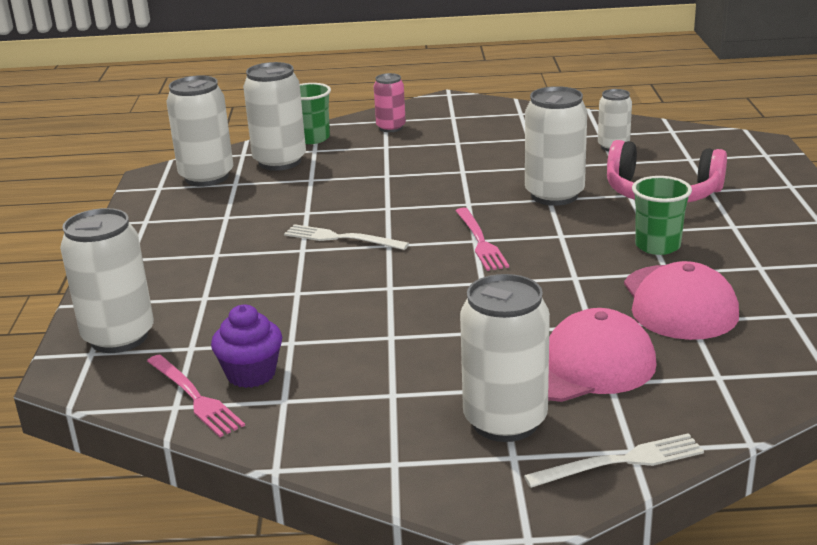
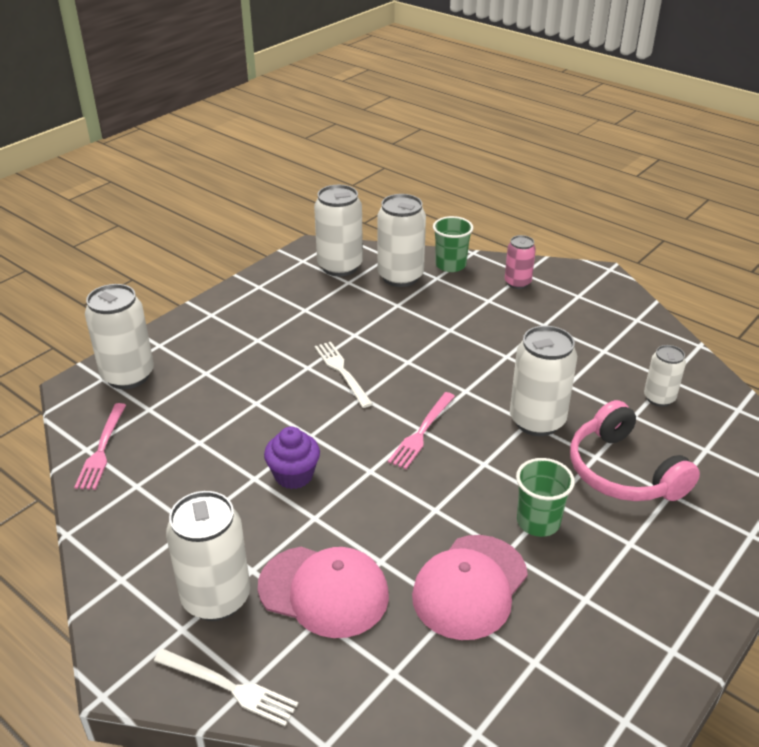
camera: 40 degrees right, 10 degrees up
purple cupcake [211,305,282,388] -> purple cupcake moved to [264,427,320,489]

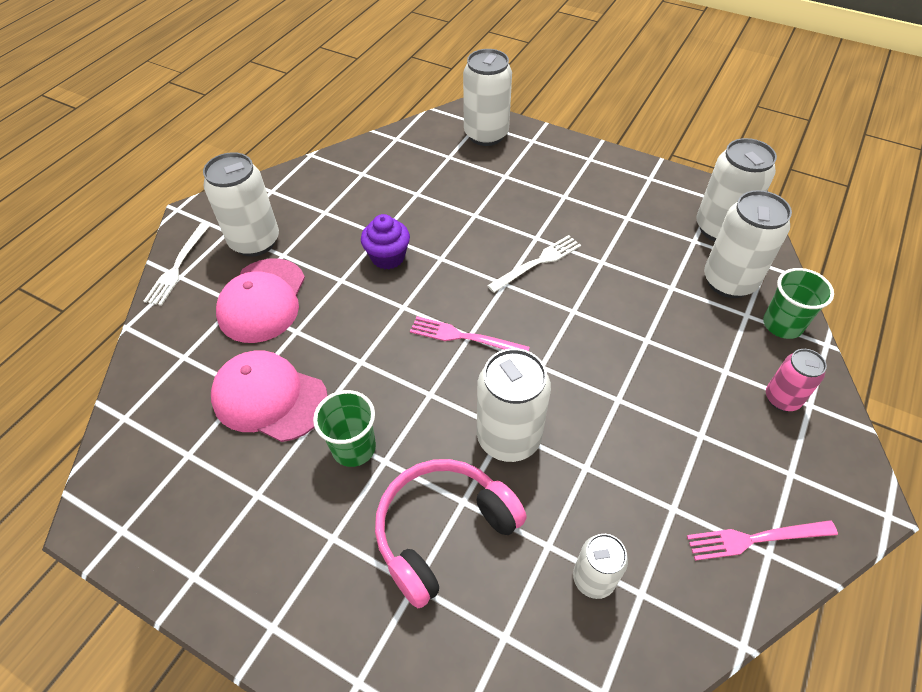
camera: 80 degrees right, 15 degrees up
pink fork [74,403,126,490] -> pink fork moved to [687,520,838,561]

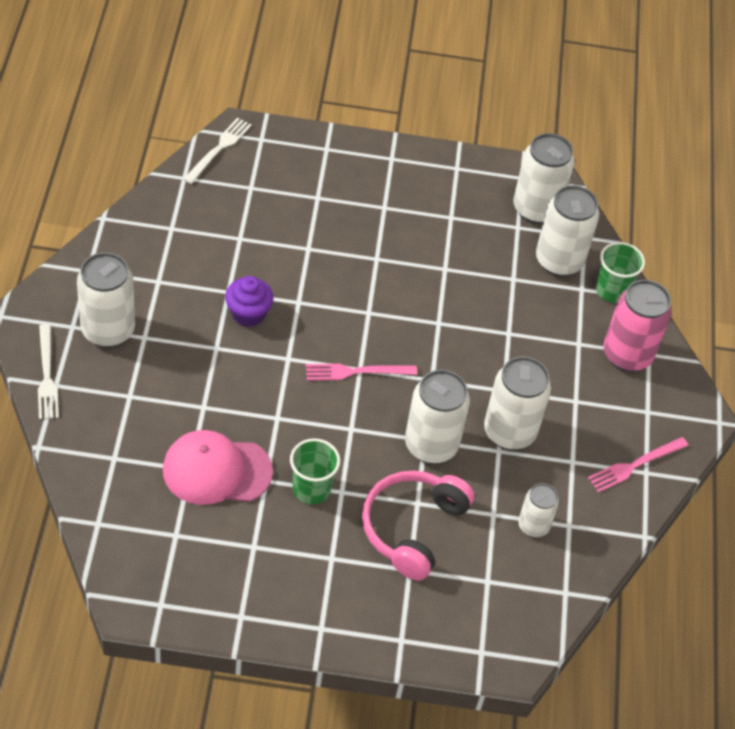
camera: 30 degrees left, 0 degrees up
pink cap [216,258,305,343] -> none
white can [463,49,512,146] -> white can moved to [484,357,551,450]
white fork [487,235,581,293] -> white fork moved to [183,118,252,184]
pink can [766,349,827,411] -> pink can [604,280,672,372], size x1.72

